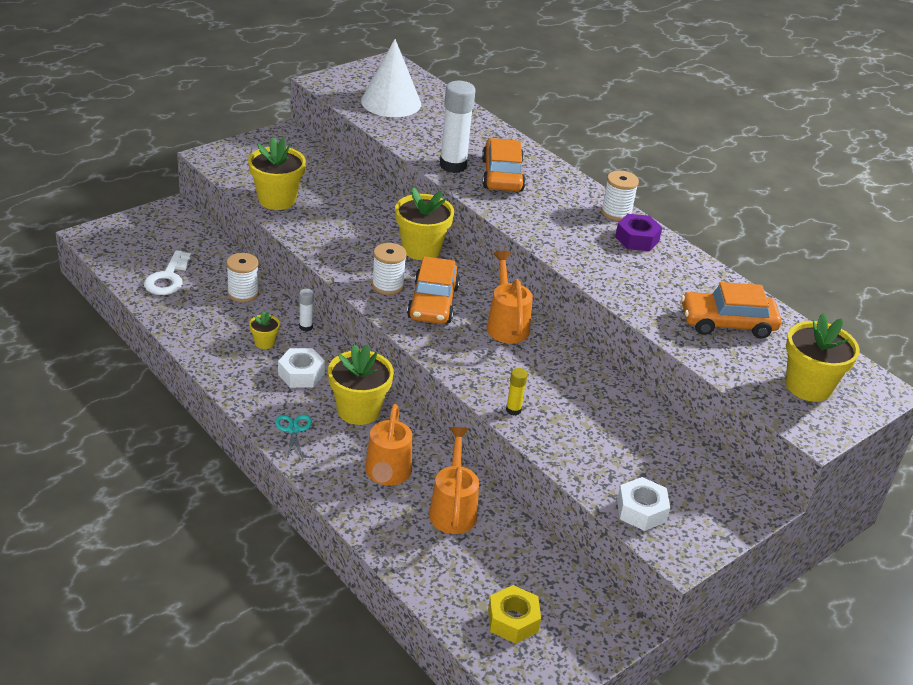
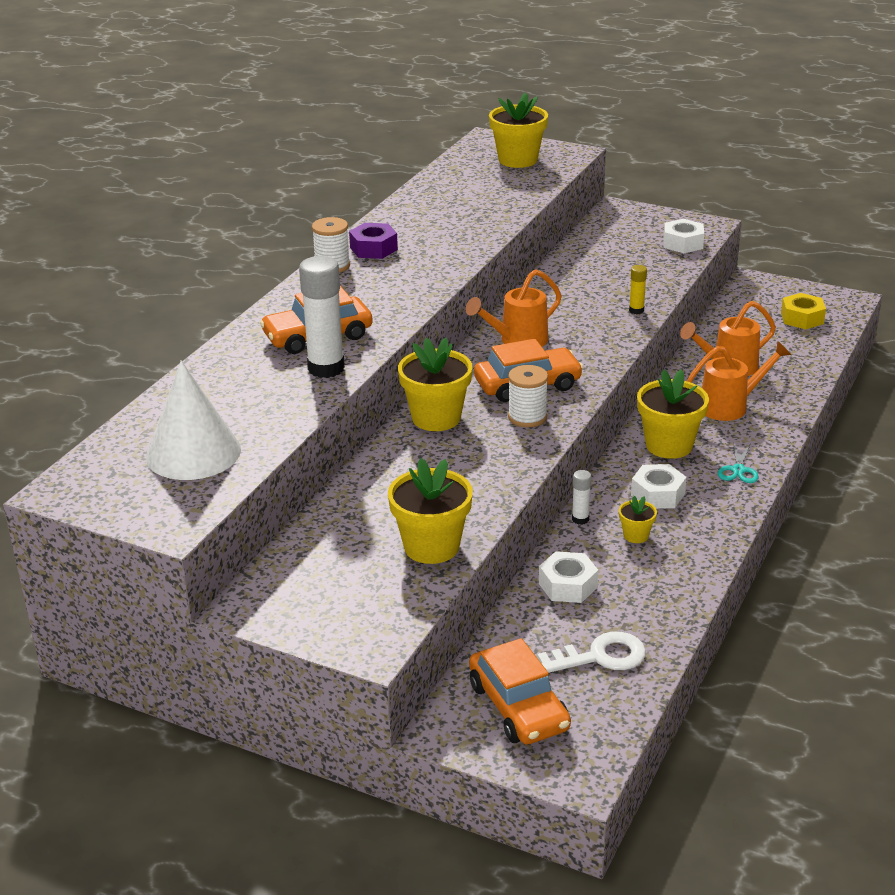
camera: 110 degrees left, 5 degrees down
white spool [226,253,259,302] -> white nut [539,551,598,603]
turquoise scissors [275,414,312,461] -> turquoise scissors turned 45 degrees counterclockwise [718,442,759,483]
orange car [681,282,781,339] -> orange car moved to [469,638,571,745]

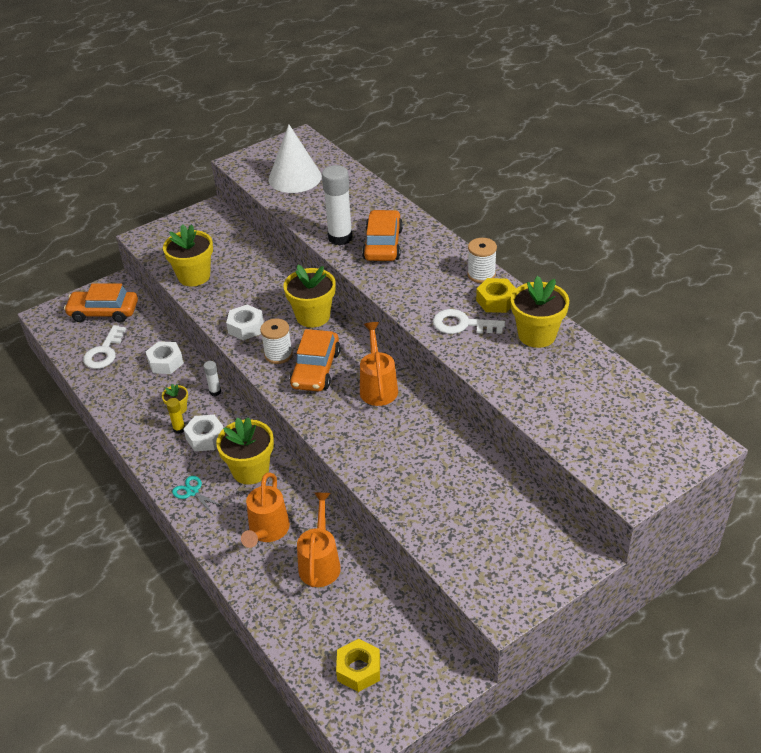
camera: 120 degrees right, 10 degrees up
purple nut [349,223,398,259] -> yellow nut [476,278,516,313]
yellow flower pot [489,93,548,168] -> yellow flower pot moved to [511,276,569,348]
yellow glue stick [629,265,647,314] -> yellow glue stick moved to [166,398,185,434]
white nut [663,219,704,253] -> white nut moved to [226,305,264,340]
none -> white key [433,309,505,334]

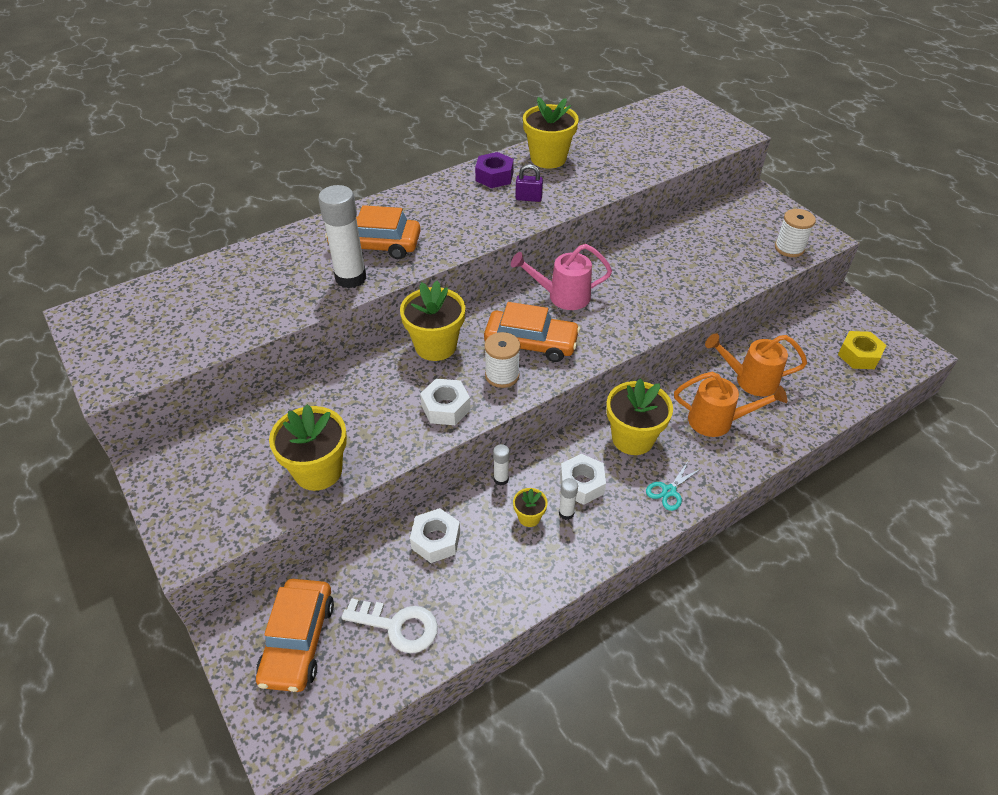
camera: 90 degrees left, 5 degrees up
yellow glue stick [166,398,185,434] -> white glue stick [559,478,578,520]
white cone [268,125,322,193] -> none
orange watering can [360,322,398,406] -> pink watering can [511,244,612,310]
white key [433,309,505,334] -> purple padlock [515,164,543,202]
white spool [467,238,497,283] -> white spool moved to [775,209,816,257]
yellow nut [476,278,516,313] -> purple nut [475,152,514,188]

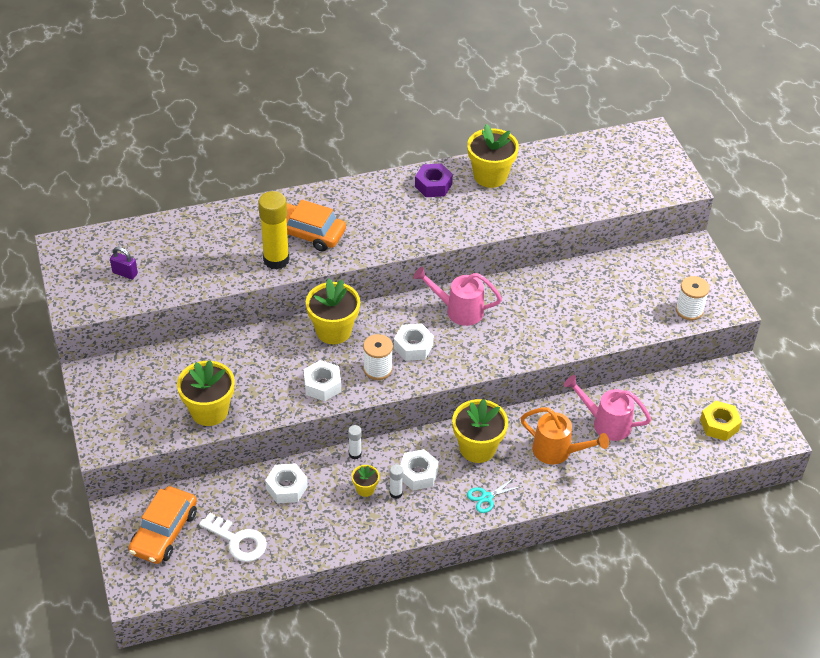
camera: 15 degrees right, 0 degrees up
white glue stick [318,185,367,289] -> yellow glue stick [258,191,290,270]
orange car [484,302,580,362] -> white nut [394,323,434,361]
purple padlock [515,164,543,202] -> purple padlock moved to [110,247,138,280]
orange watering can [705,333,807,396] -> pink watering can [564,375,651,441]

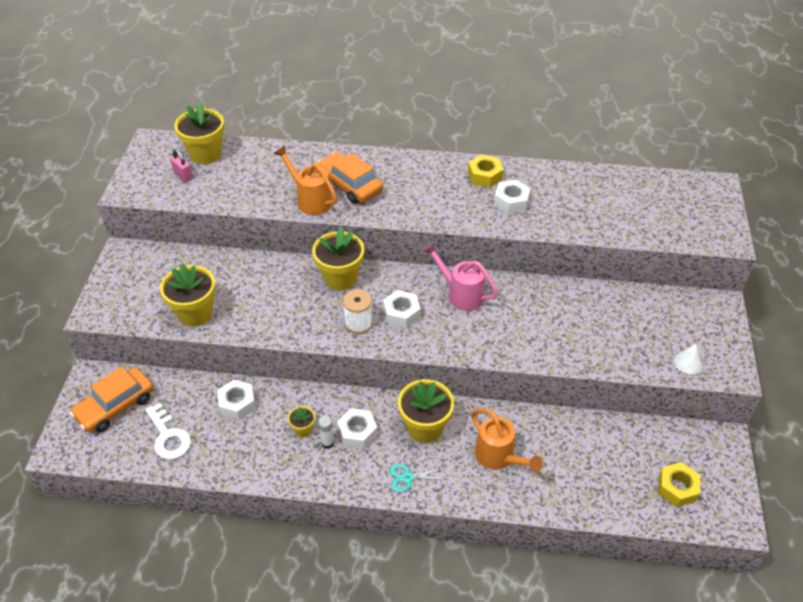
camera: 25 degrees right, 0 degrees up
purple padlock [110,247,138,280] -> pink padlock [170,149,193,182]
yellow glue stick [258,191,290,270] -> orange watering can [274,146,337,215]
white nut [304,360,341,401] -> white nut moved to [494,180,530,214]
white glue stick [348,425,362,459] -> none
purple nut [415,164,453,197] -> yellow nut [468,155,504,188]
yellow flower pot [467,124,519,188] -> yellow flower pot moved to [174,103,224,164]
pink watering can [564,375,651,441] -> none
white spool [676,276,710,320] -> white cone [674,344,702,374]

